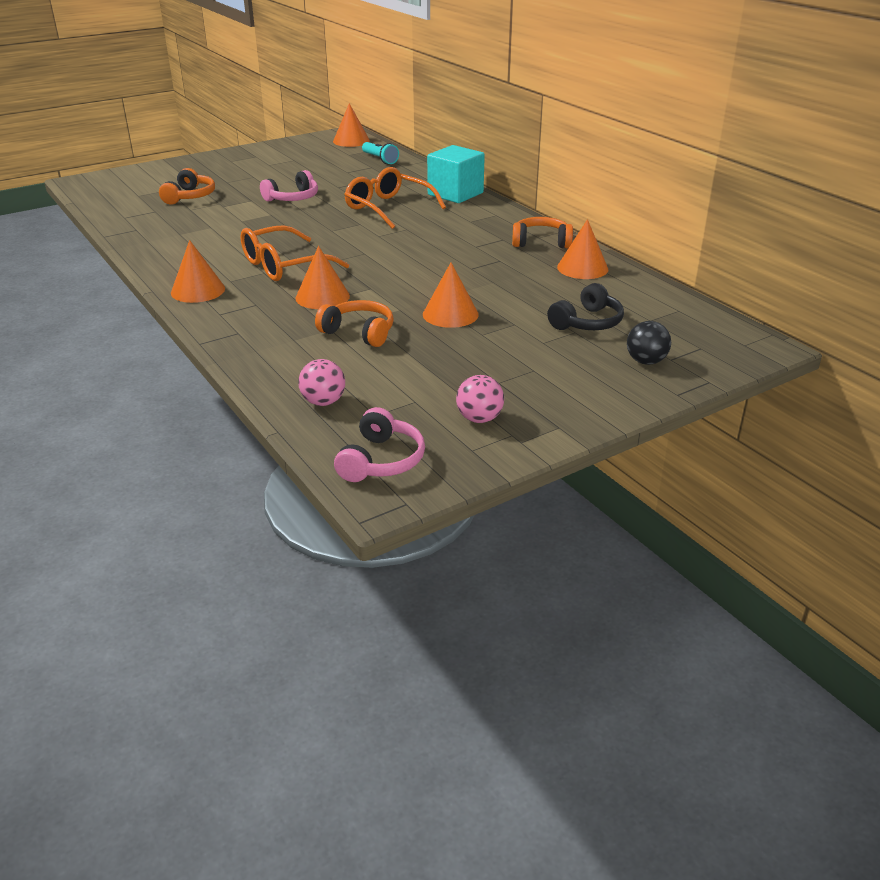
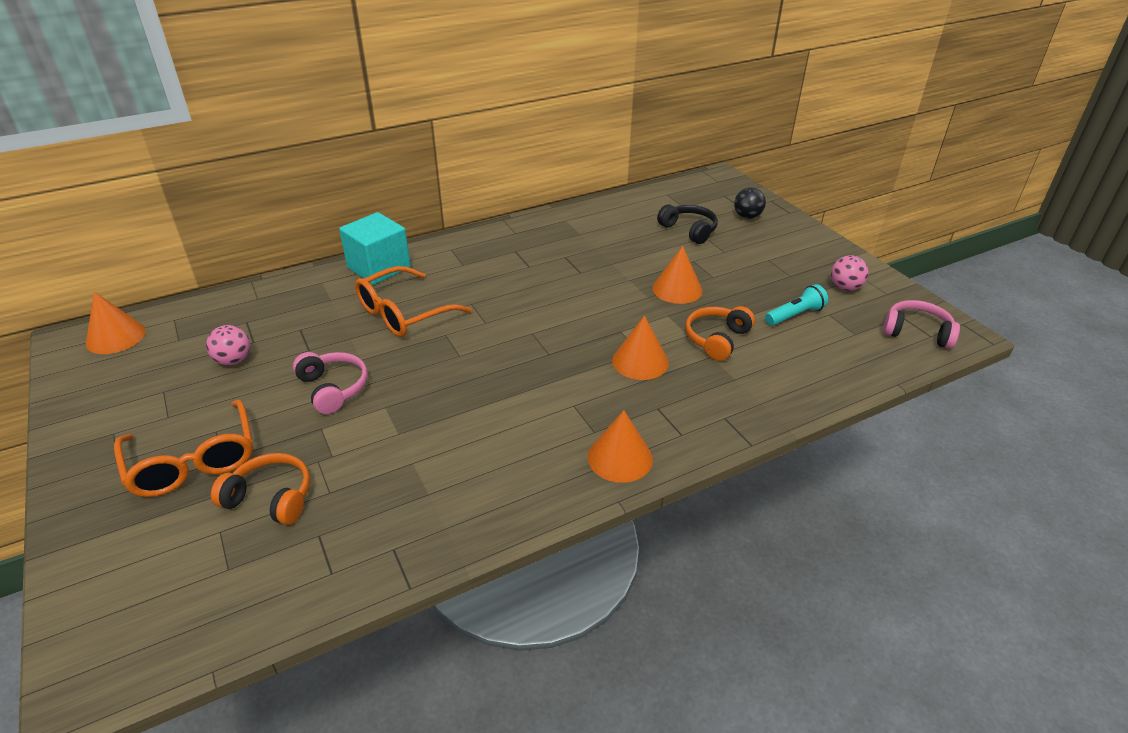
camera: 85 degrees left, 5 degrees up
orange glasses [240,225,349,281] -> orange glasses moved to [114,400,253,497]
pink ball [298,359,345,406] -> pink ball moved to [206,325,250,365]
turquoise flashlight [362,142,399,164] -> turquoise flashlight moved to [765,284,828,326]
orange headphones [512,217,573,248] -> none
orange cone [557,219,608,279] -> none

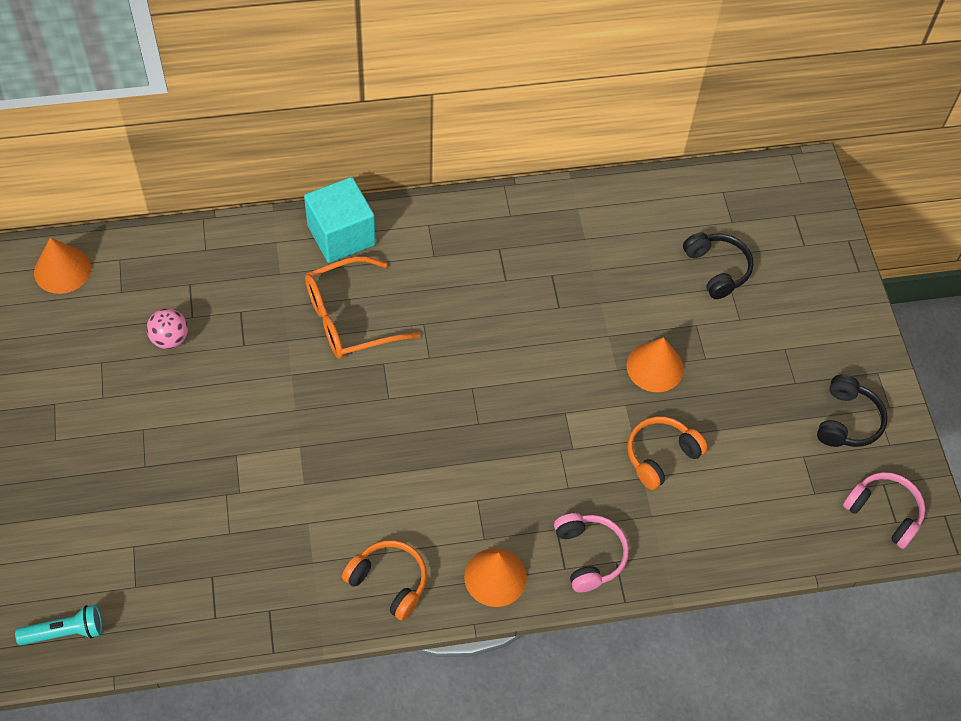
camera: 15 degrees right, 20 degrees up
orange glasses [114,400,253,497] -> none
orange headphones [211,453,310,525] -> orange headphones moved to [342,540,427,621]
pink headphones [293,352,368,414] -> pink headphones moved to [554,513,629,593]
orange cone [612,316,669,380] -> none
black ball [734,187,766,219] -> none
turquoise flashlight [765,284,828,326] -> turquoise flashlight moved to [15,605,102,645]
pink ball [831,255,869,291] -> black headphones [817,374,888,447]

